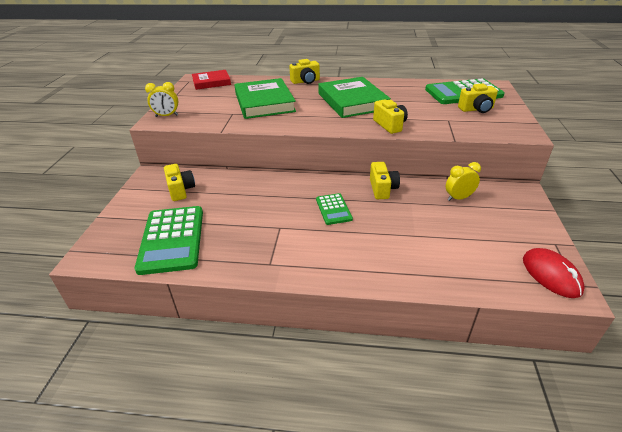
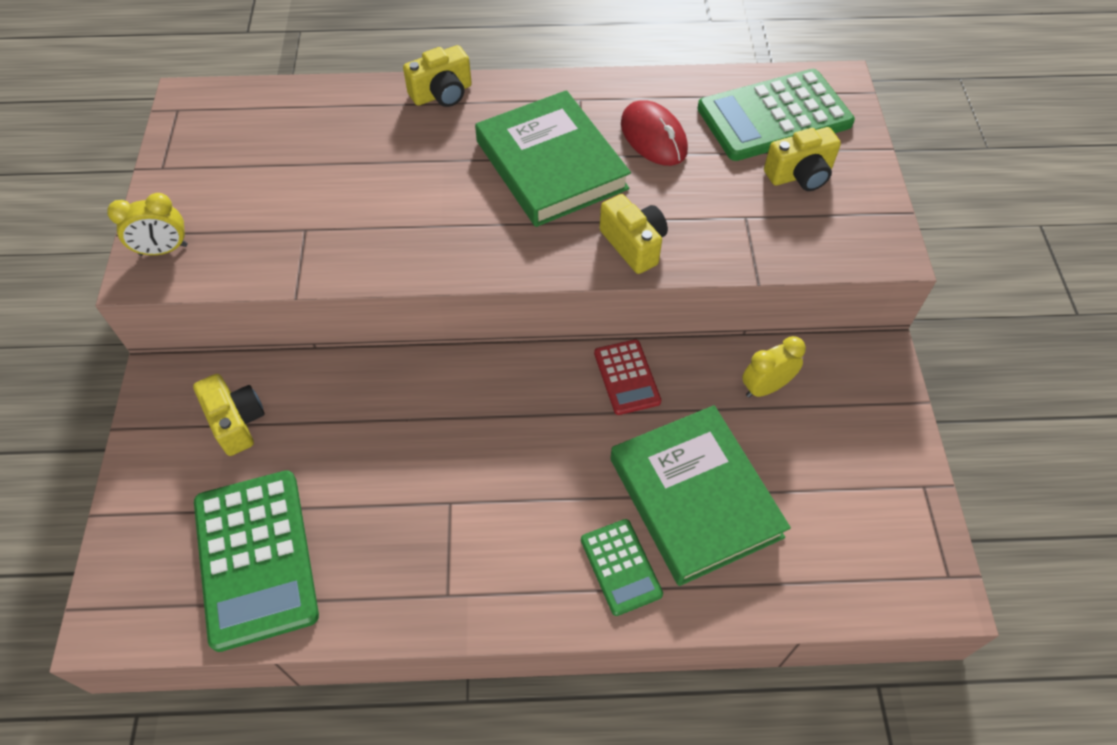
camera: 10 degrees left, 20 degrees up
red book [192,70,231,90] -> none
green book [234,78,296,119] -> green book moved to [610,405,791,586]
green calculator [316,193,353,225] -> green calculator moved to [581,519,663,616]
yellow camera [370,162,400,199] -> red calculator [594,339,661,415]
red mouse [523,248,585,298] -> red mouse moved to [621,100,688,166]

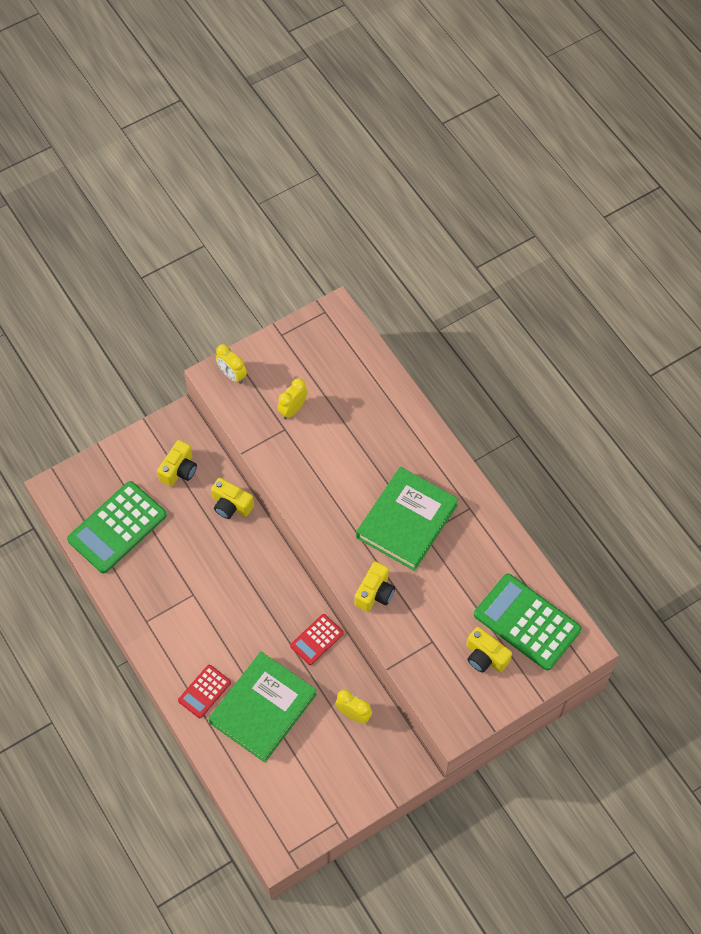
camera: 60 degrees right, 5 degrees up
yellow camera [403,45,472,107] -> yellow camera moved to [211,478,254,519]
green calculator [581,519,663,616] -> red calculator [178,665,231,718]
red mouse [621,100,688,166] -> none
none -> yellow clock [278,378,308,419]

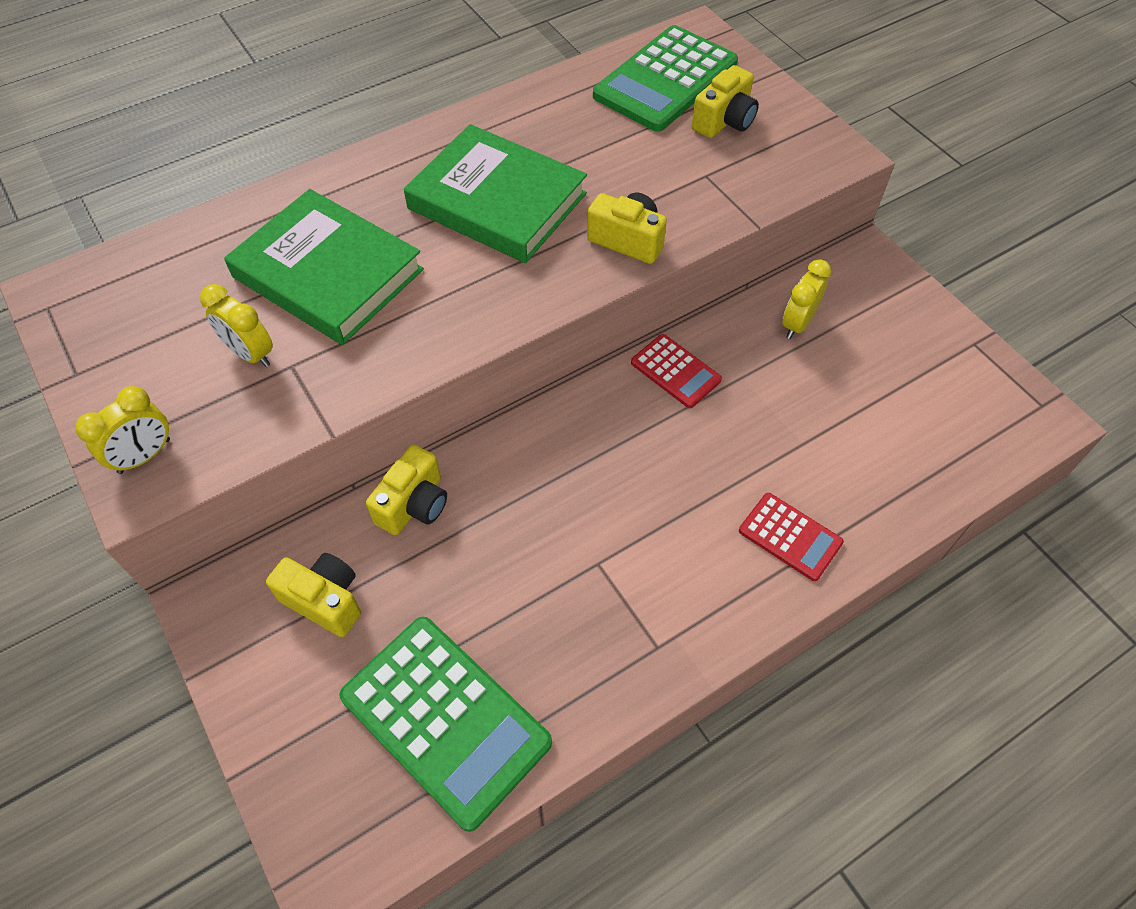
camera: 90 degrees left, 5 degrees down
green book [208,652,317,763] -> green book moved to [224,189,424,345]

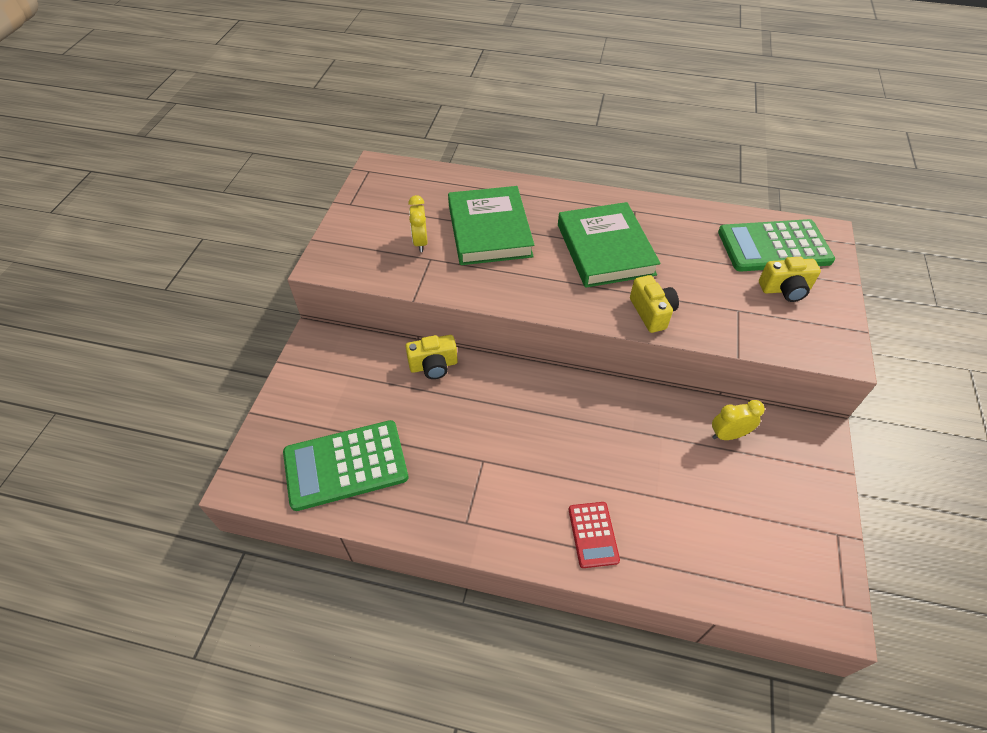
camera: 45 degrees right, 5 degrees down
yellow clock [75,386,170,474] -> none
yellow camera [266,553,361,637] -> none
green calculator [339,616,552,832] -> green calculator turned 75 degrees clockwise [283,420,408,511]
red calculator [631,334,722,408] -> none

